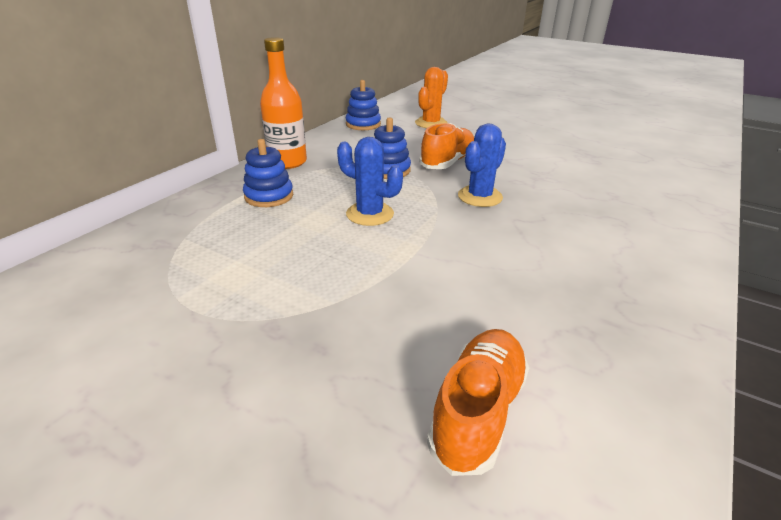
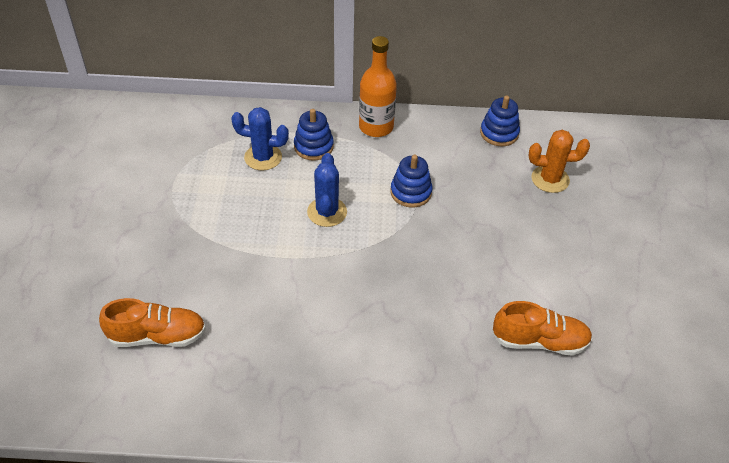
camera: 60 degrees right, 15 degrees up
orange shoe [419,123,474,169] -> orange shoe moved to [492,301,593,356]
blue cactus [458,123,506,207] -> blue cactus moved to [231,107,289,170]

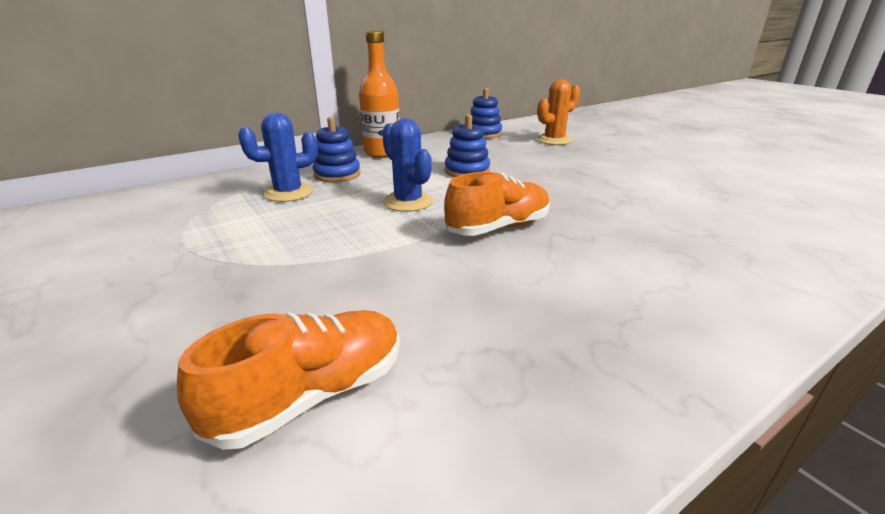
camera: 35 degrees left, 20 degrees down
orange shoe [492,301,593,356] -> orange shoe moved to [444,172,550,236]

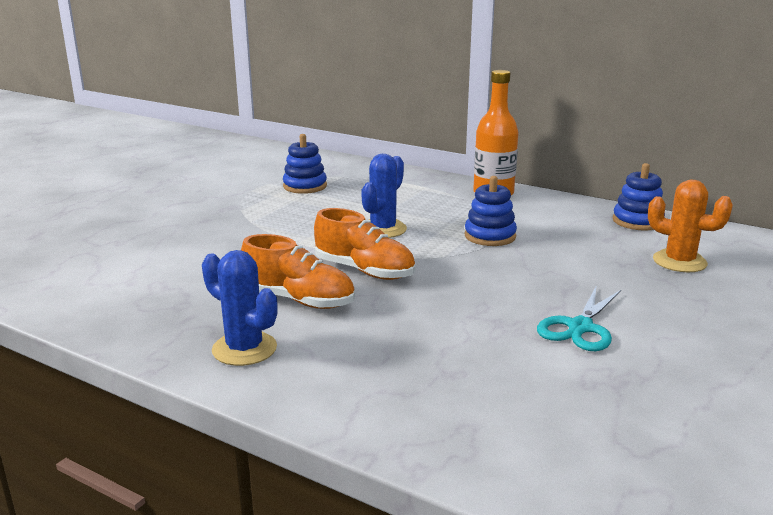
camera: 65 degrees right, 5 degrees down
orange shoe [177,310,400,450] -> orange shoe moved to [241,234,355,309]
blue cactus [238,113,318,202] -> blue cactus moved to [202,250,277,366]
blue stacking toy [313,117,361,183] -> blue stacking toy moved to [283,134,327,194]
none -> turquoise scissors [537,287,621,351]

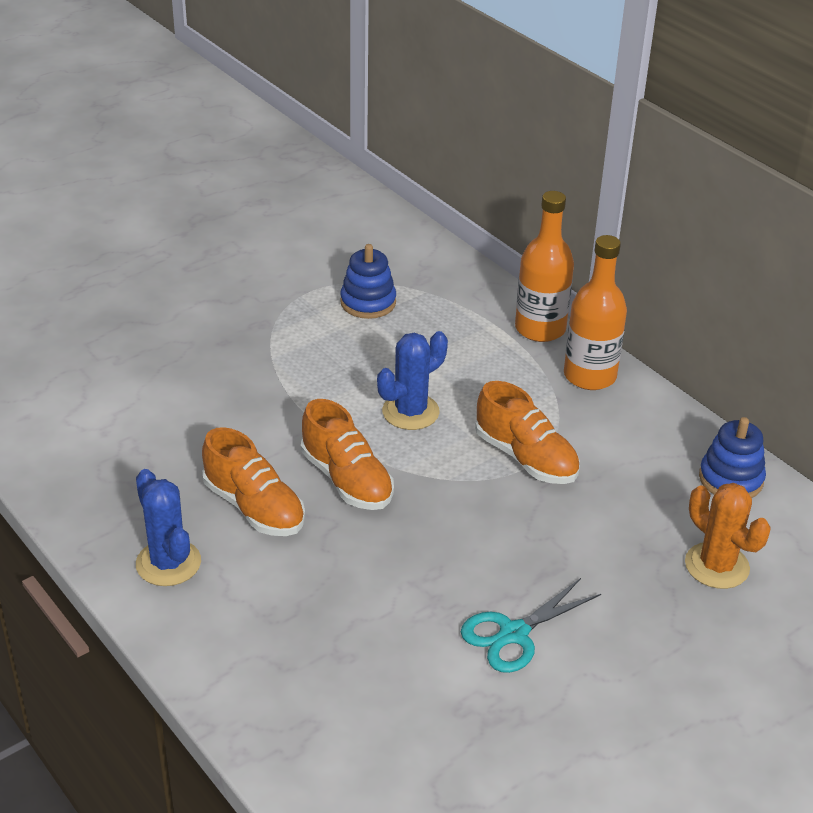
camera: 20 degrees right, 15 degrees up
blue stacking toy [465,176,517,246] -> orange shoe [475,381,580,484]
none -> orange bottle [515,191,574,342]

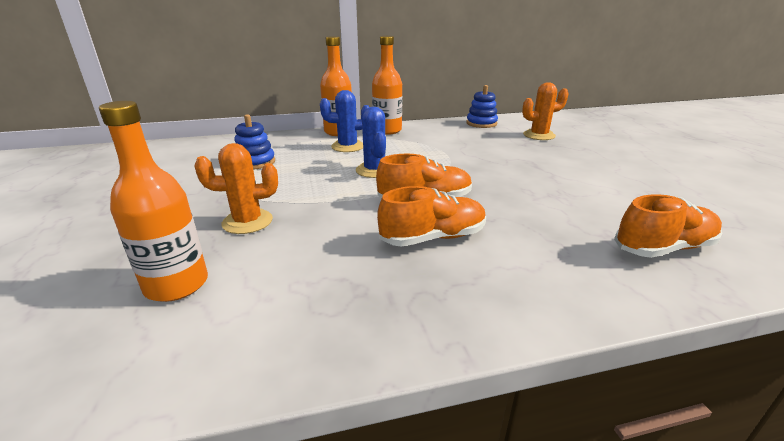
camera: 65 degrees left, 10 degrees down
blue cactus [136,469,201,586] -> blue cactus moved to [320,90,369,152]
turquoise scissors [461,578,601,673] -> none
orange shoe [475,381,580,484] -> orange shoe moved to [614,194,723,258]
none -> orange bottle [99,101,208,302]
none -> orange cactus [194,143,278,234]

